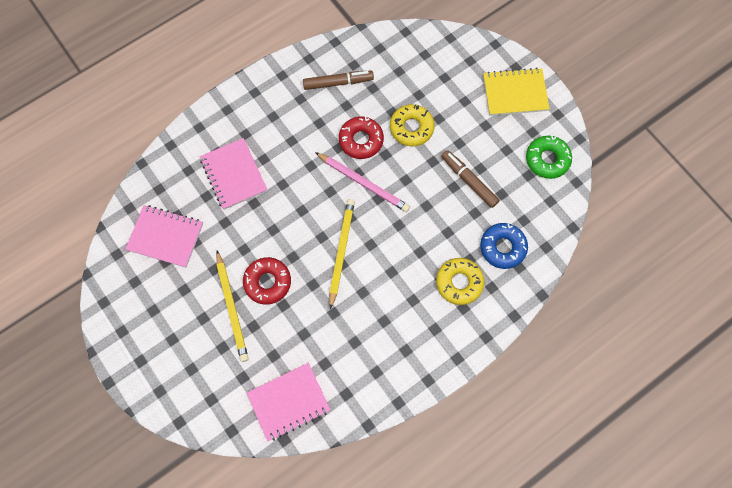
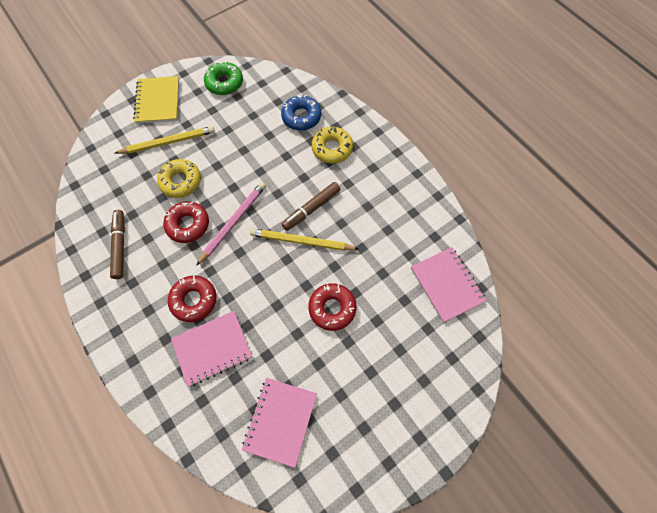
camera: 90 degrees left, 5 degrees down
yellow pencil [216,251,249,362] -> yellow pencil moved to [115,126,215,154]
brown marker [441,150,500,208] -> brown marker moved to [282,182,340,231]
none -> red donut [168,276,217,322]

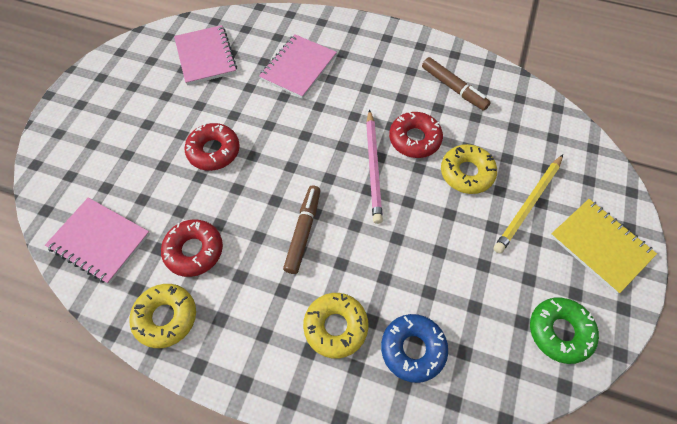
camera: 145 degrees right, 5 degrees down
red donut [168,276,217,322] -> red donut moved to [161,219,223,277]
yellow pencil [250,228,358,251] -> none
none -> yellow donut [130,284,196,348]

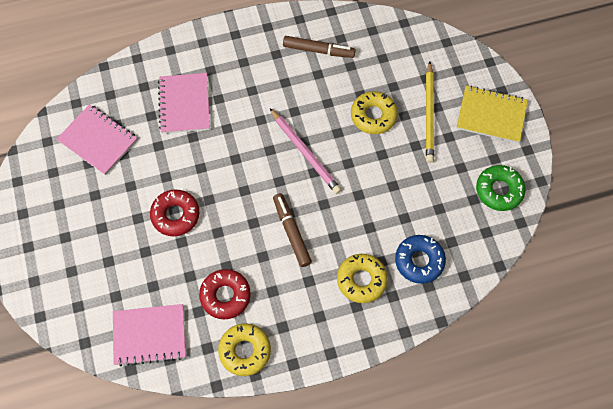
camera: 35 degrees left, 5 degrees up
red donut [389,111,443,158] -> none

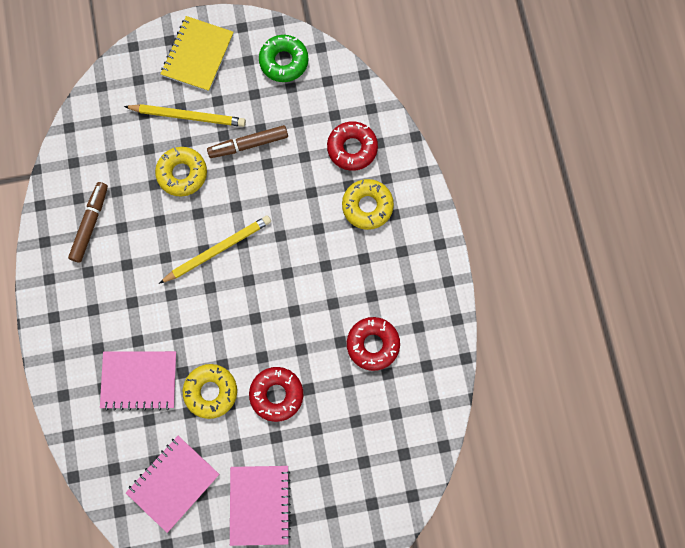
camera: 85 degrees left, 10 degrees up
pink notebook [113,304,186,367] -> pink notebook moved to [230,466,291,546]
yellow donut [218,323,271,376] -> yellow donut moved to [183,364,237,419]
pink pencil [270,108,342,194] -> yellow pencil [159,215,271,284]
brown marker [273,193,312,267] -> brown marker moved to [207,125,288,158]
blue donut [395,235,446,284] -> red donut [327,121,378,171]

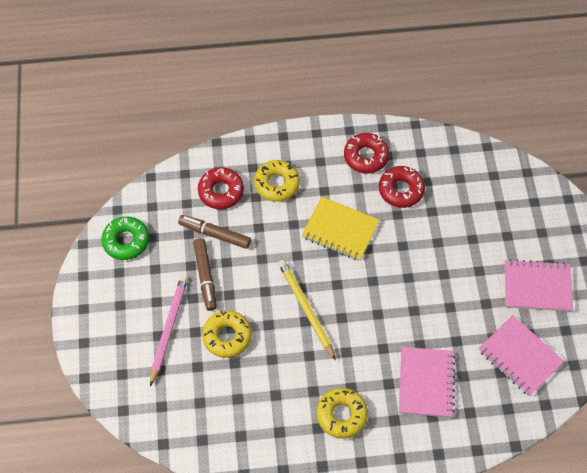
camera: 85 degrees left, 15 degrees down
brown marker [68,182,108,263] -> brown marker moved to [178,215,251,249]
yellow pencil [124,104,246,127] -> pink pencil [150,275,188,387]
yellow notebook [161,16,234,92] -> yellow notebook moved to [302,197,380,261]
yellow donut [183,364,237,419] -> yellow donut moved to [317,388,368,439]
red donut [249,367,303,422] -> red donut moved to [344,133,389,173]

